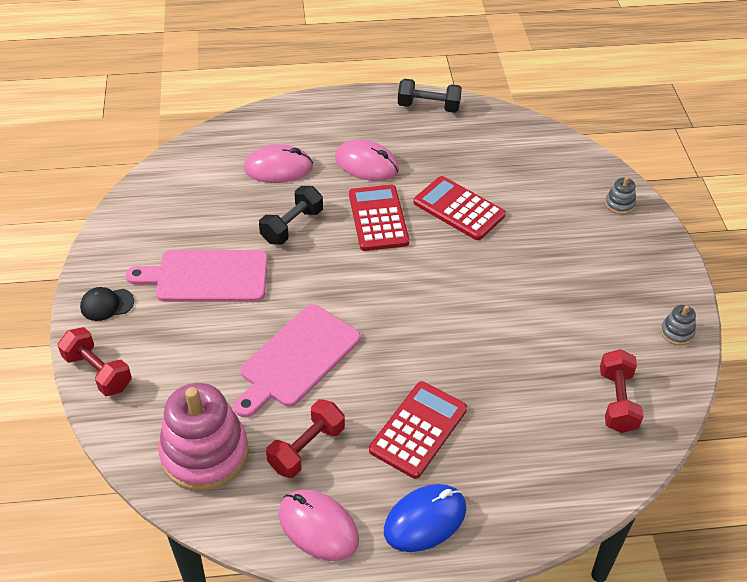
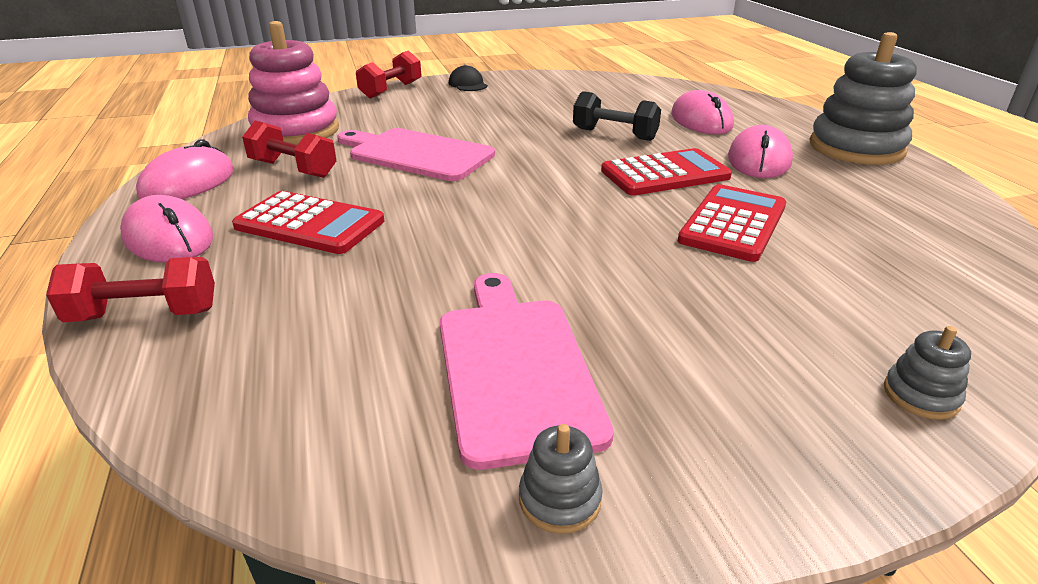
camera: 80 degrees right, 15 degrees down
pink cutting board [126,250,268,302] -> pink cutting board moved to [440,273,614,470]
blue mouse [384,484,466,552] -> pink mouse [120,195,213,263]
black dumbbell [398,79,462,113] -> none
red dumbbell [600,349,644,433] -> red dumbbell moved to [46,257,215,322]
none -> grey stacking toy [809,32,917,165]

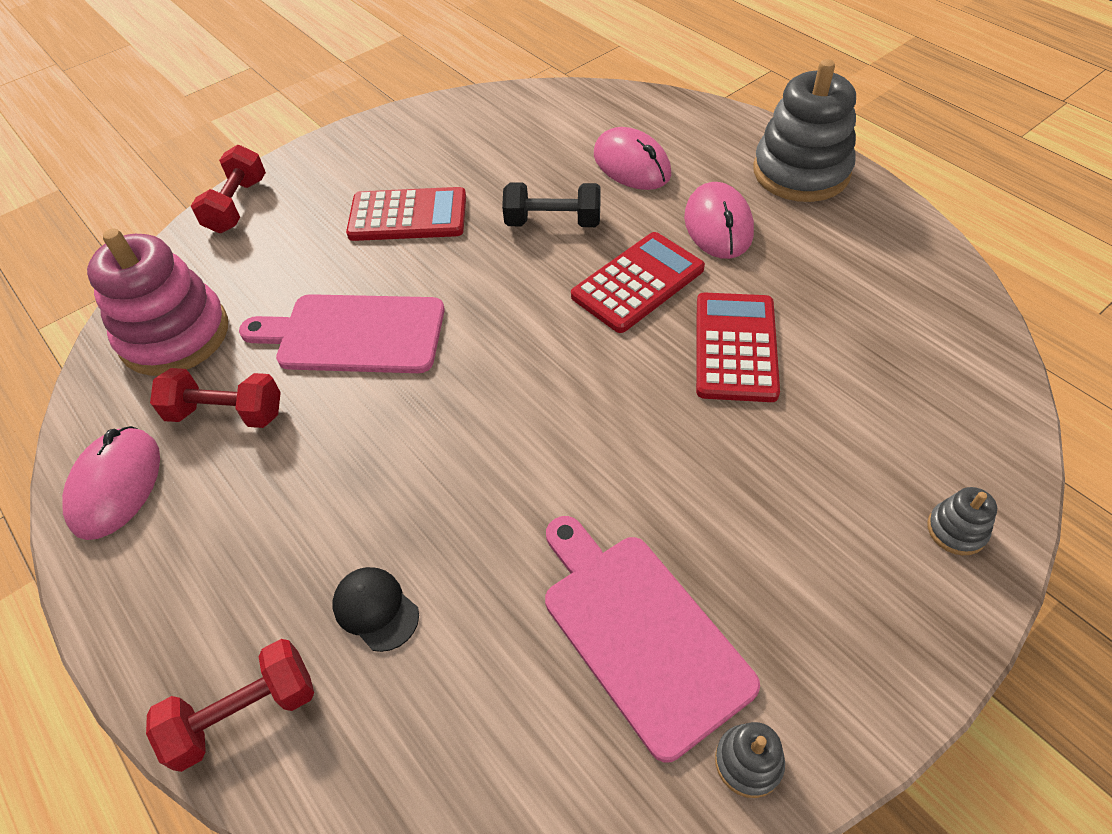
camera: 20 degrees left, 20 degrees up
pink mouse [120,195,213,263] -> none
red calculator [232,191,384,254] -> red calculator moved to [346,187,466,241]
black cap [449,65,488,91] -> black cap moved to [333,567,419,652]

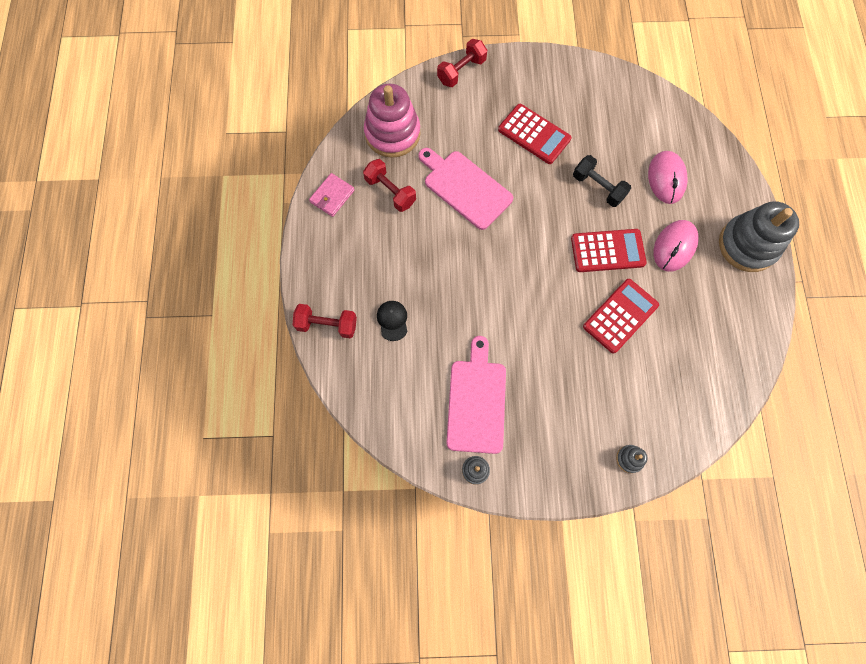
camera: 35 degrees right, 20 degrees up
pink mouse [62,426,160,540] -> pink wallet [309,173,355,217]

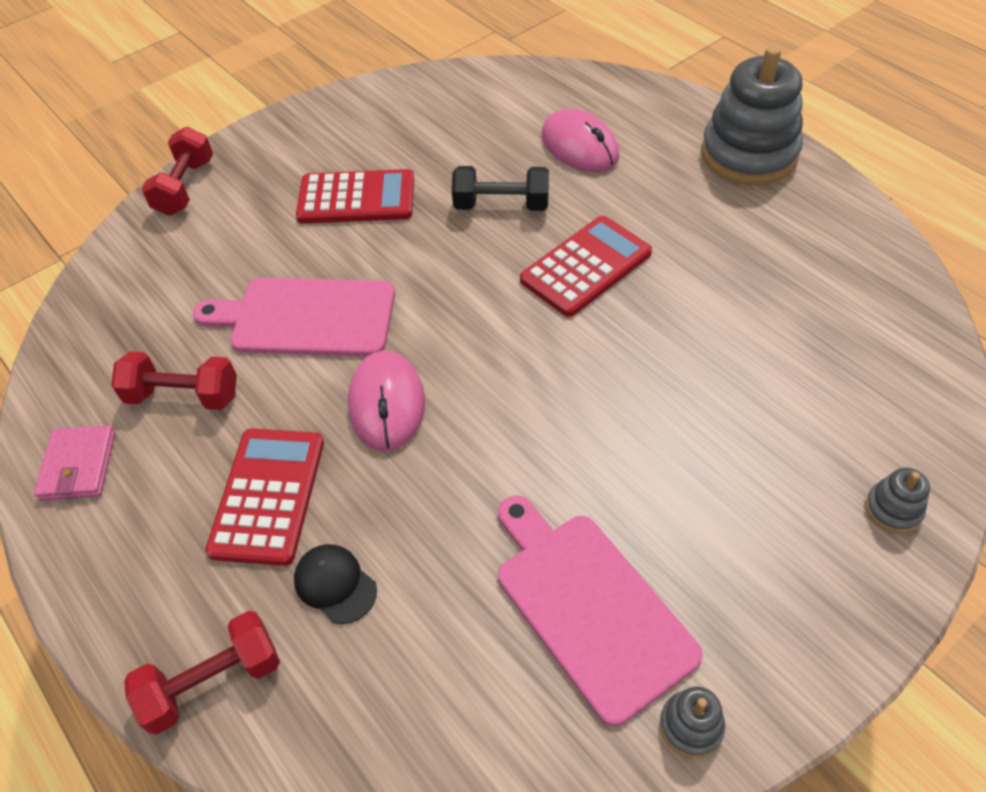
camera: 35 degrees left, 20 degrees down
pink stacking toy [364,84,421,158] -> none
red calculator [583,279,659,354] -> red calculator moved to [205,428,324,566]
pink mouse [654,220,699,271] -> pink mouse moved to [348,350,425,451]

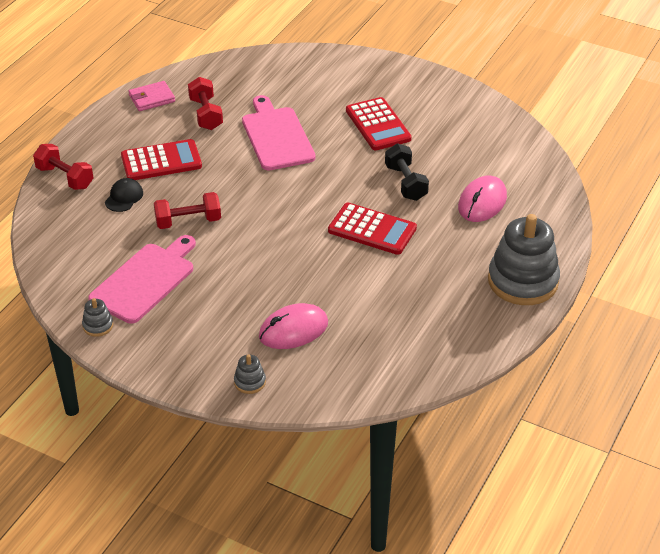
camera: 65 degrees right, 10 degrees down
red dumbbell [141,127,213,216] -> red dumbbell moved to [154,192,221,229]
pink mouse [348,350,425,451] -> pink mouse moved to [259,303,328,349]

